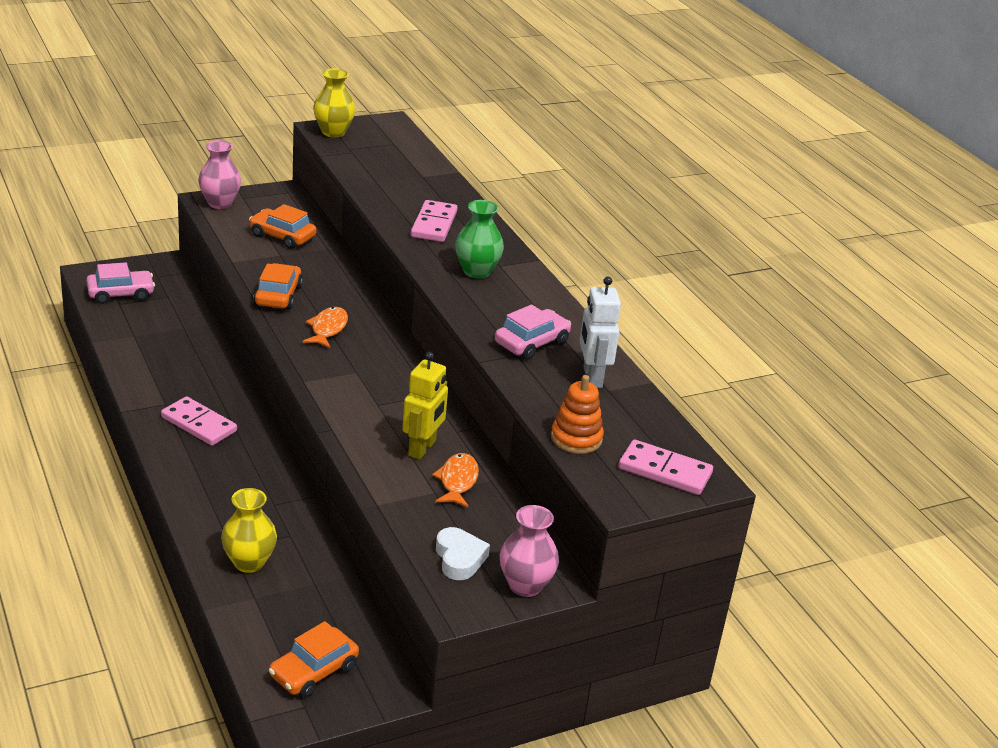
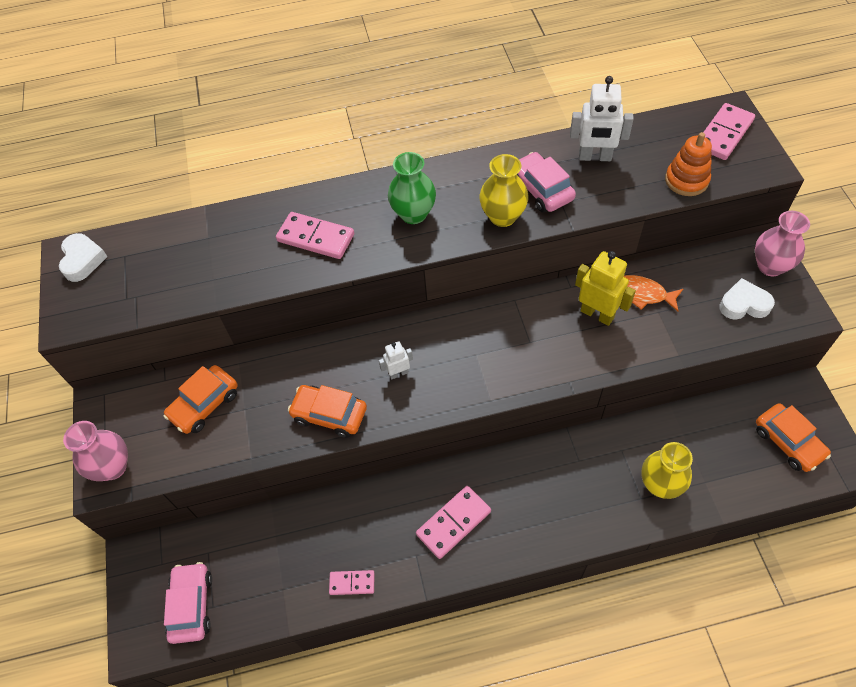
camera: 70 degrees left, 25 degrees up
orange fish [302,307,348,348] -> white robot [379,341,413,380]
yellow vase [313,68,355,138] -> yellow vase moved to [479,154,529,227]
none -> white heart [59,233,107,282]
none -> pink domino [329,570,374,595]

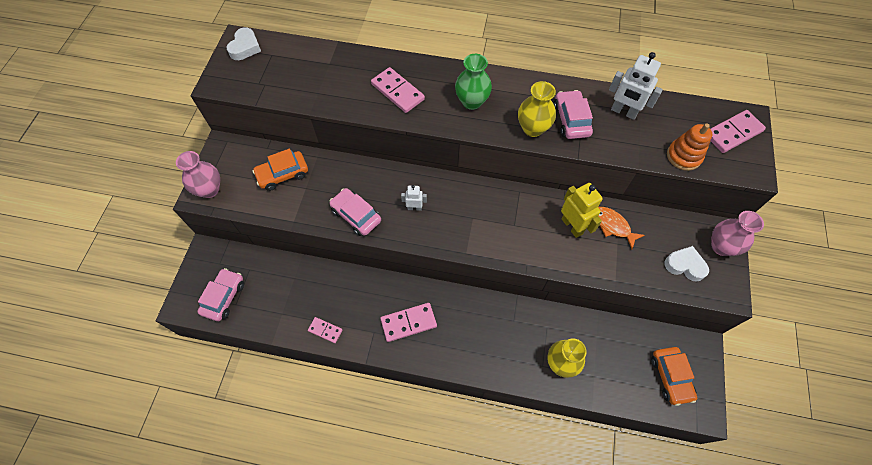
camera: 20 degrees right, 5 degrees up
orange car [288,385,367,438] -> pink car [329,188,381,236]

